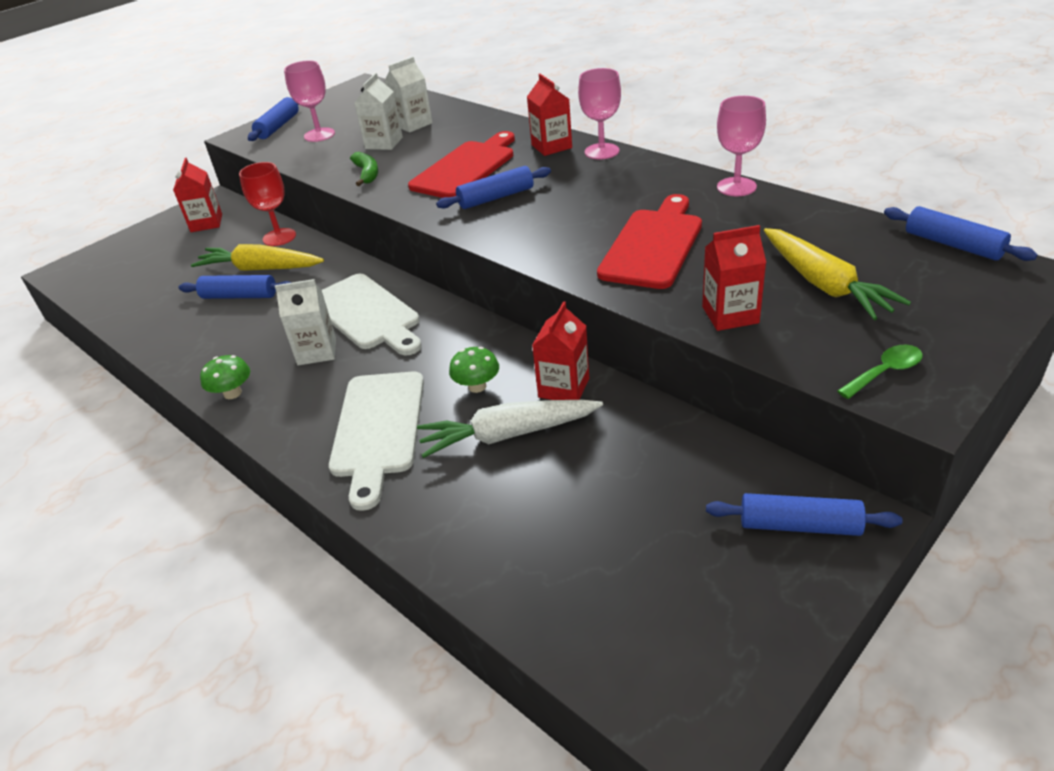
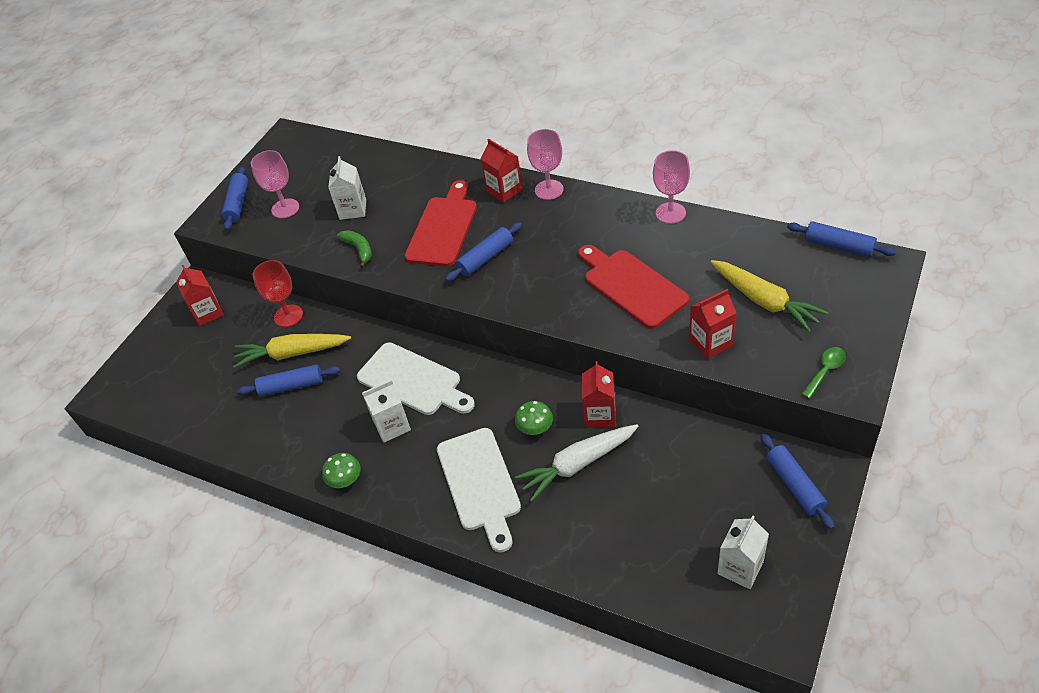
camera: 15 degrees left, 10 degrees up
white carton [385,57,433,133] -> white carton moved to [718,515,769,589]
red cutting board [597,194,702,289] -> red cutting board turned 45 degrees counterclockwise [578,245,689,329]
blue rolling pin [706,493,902,536] -> blue rolling pin turned 75 degrees clockwise [760,434,835,530]

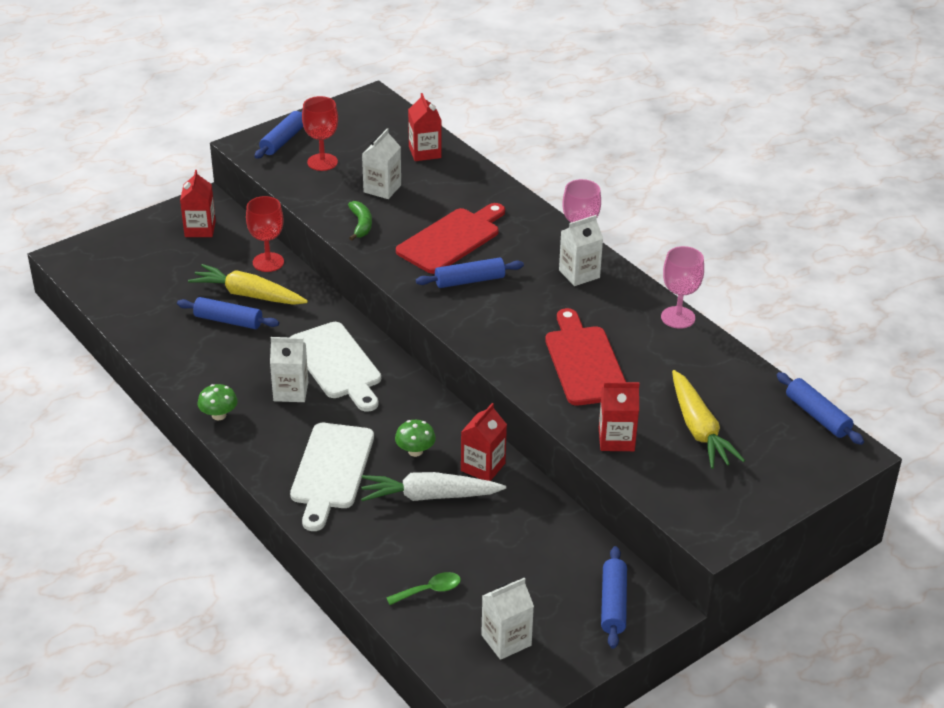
camera: 20 degrees right, 10 degrees down
pink goblet [251,150,299,218] -> red goblet [302,96,338,171]
red carton [480,139,523,203] -> red carton moved to [408,93,442,161]
green spoon [801,347,846,399] -> green spoon moved to [386,572,461,605]
none -> white carton [559,215,603,286]

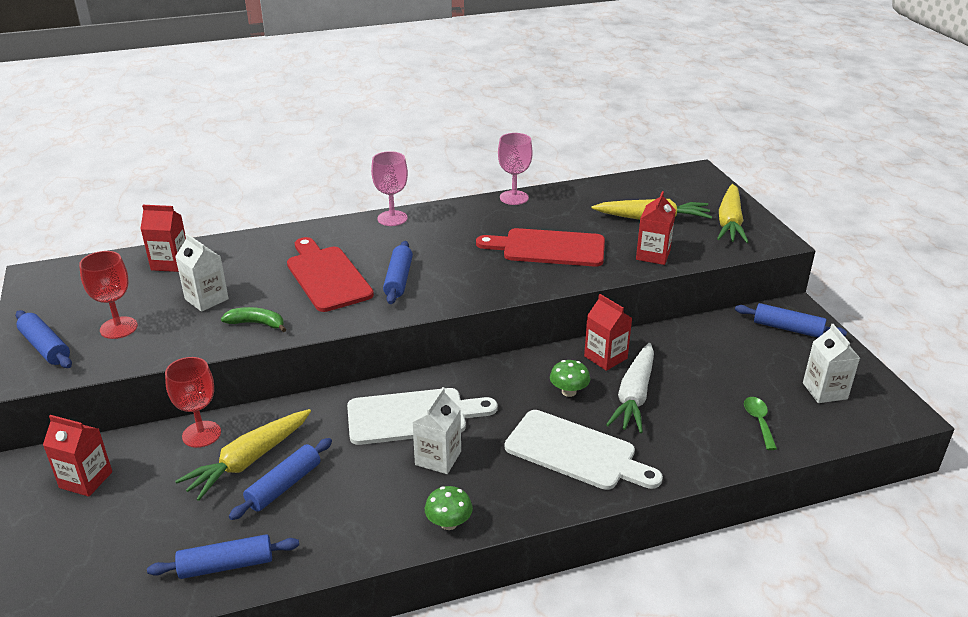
camera: 70 degrees left, 5 degrees down
white carton [559,215,603,286] -> none
blue rolling pin [777,372,864,445] -> blue rolling pin moved to [147,534,299,579]
none -> yellow carrot [717,184,749,243]

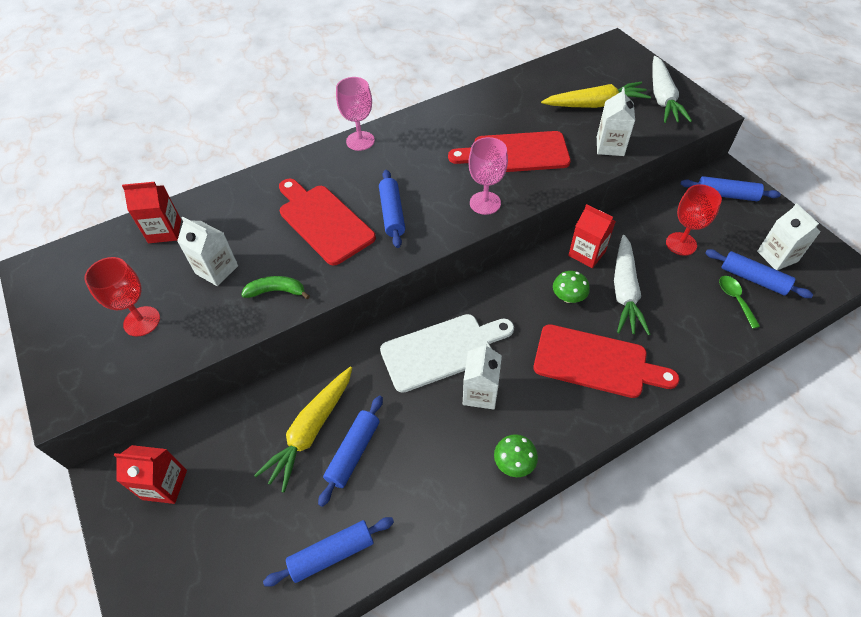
camera: 10 degrees left, 20 degrees up
blue rolling pin [16,310,72,368] -> blue rolling pin moved to [705,249,813,298]
red goblet [165,357,221,448] -> red goblet moved to [666,184,722,256]
pink goblet [498,133,533,205] -> pink goblet moved to [468,137,508,215]
white cutting board [505,410,663,490] -> red cutting board [534,324,680,398]
red carton [636,191,676,265] -> white carton [597,87,635,156]
yellow carrot [717,184,749,243] -> white carrot [652,56,692,123]

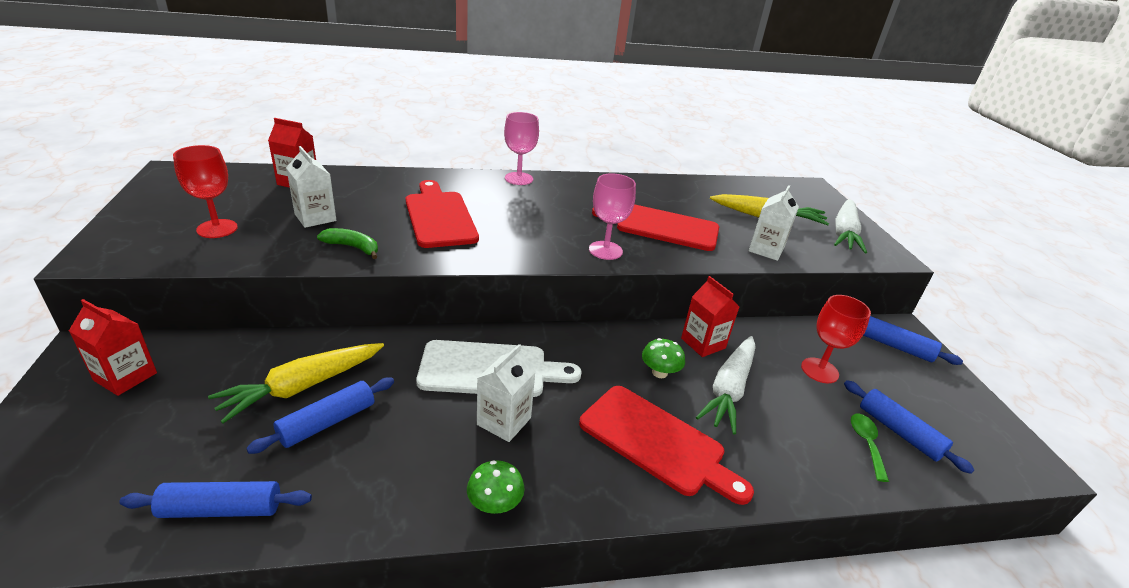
camera: 15 degrees right, 20 degrees down
blue rolling pin [379,170,405,248] -> none
white carton [757,203,821,270] -> none

